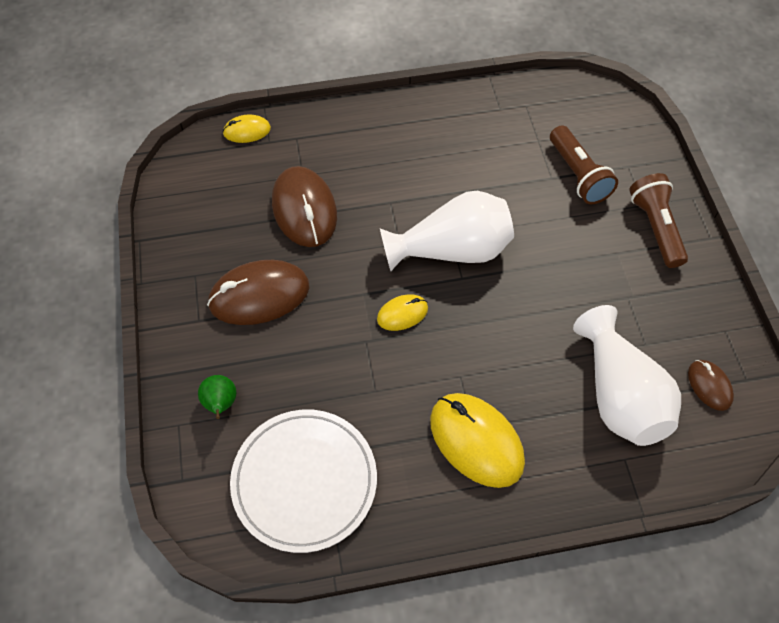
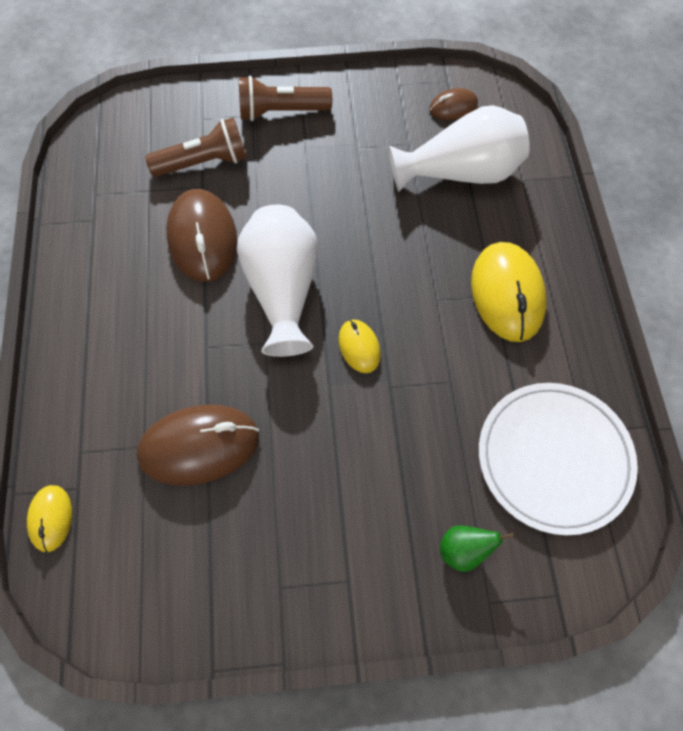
camera: 85 degrees left, 5 degrees up
brown mouse [207,260,309,325] -> brown mouse moved to [166,189,237,282]
yellow mouse [430,393,525,488] -> yellow mouse turned 60 degrees counterclockwise [471,242,547,342]

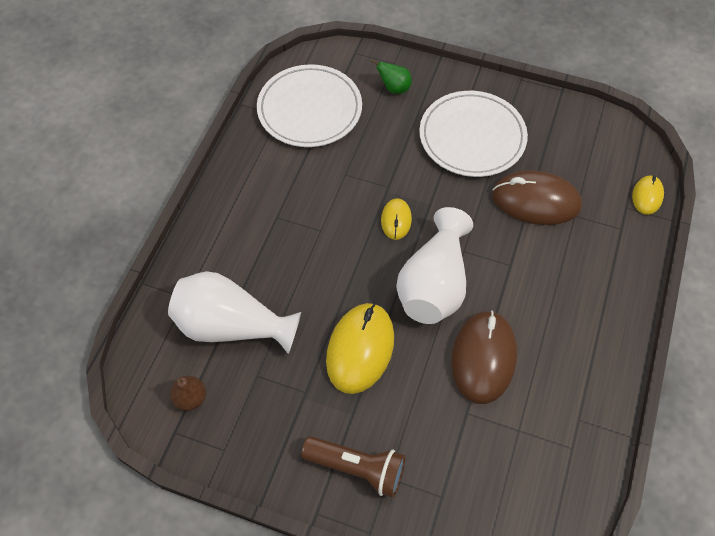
camera: 155 degrees left, 5 degrees down
brown flashlight [145,117,247,177] -> none
brown mouse [429,88,478,120] -> brown pear [170,376,206,411]
yellow mouse [471,242,547,342] -> yellow mouse moved to [326,303,394,394]
none -> white plate [419,91,528,177]

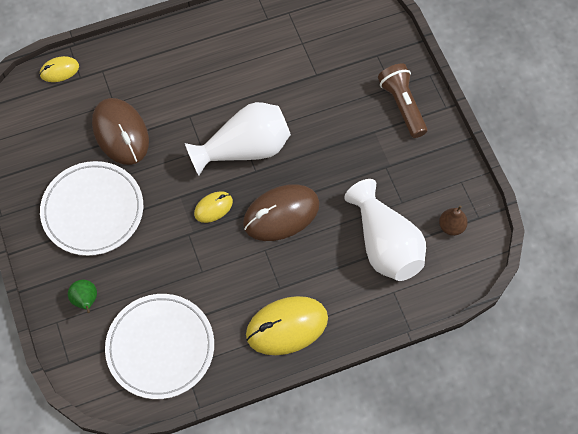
camera: 130 degrees left, 5 degrees up
yellow mouse [326,303,394,394] -> yellow mouse moved to [246,296,328,355]
brown mouse [451,310,517,404] -> brown mouse moved to [243,184,320,241]

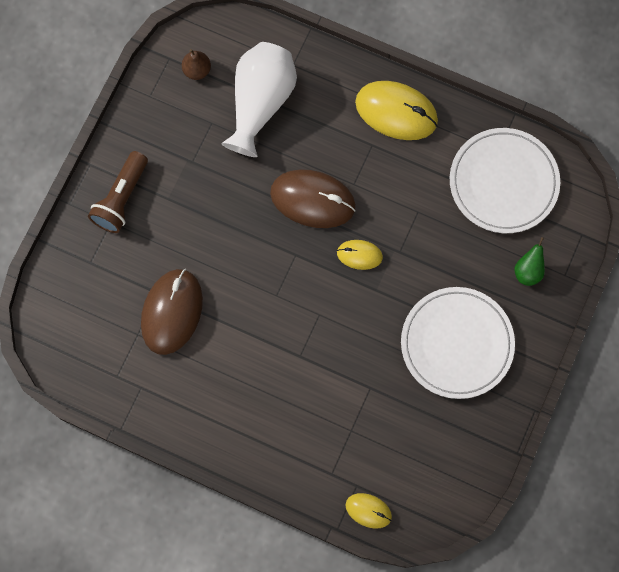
camera: 135 degrees left, 10 degrees up
brown mouse [92,98,149,165] -> brown mouse moved to [141,269,203,355]
white vase [185,102,291,175] -> none

